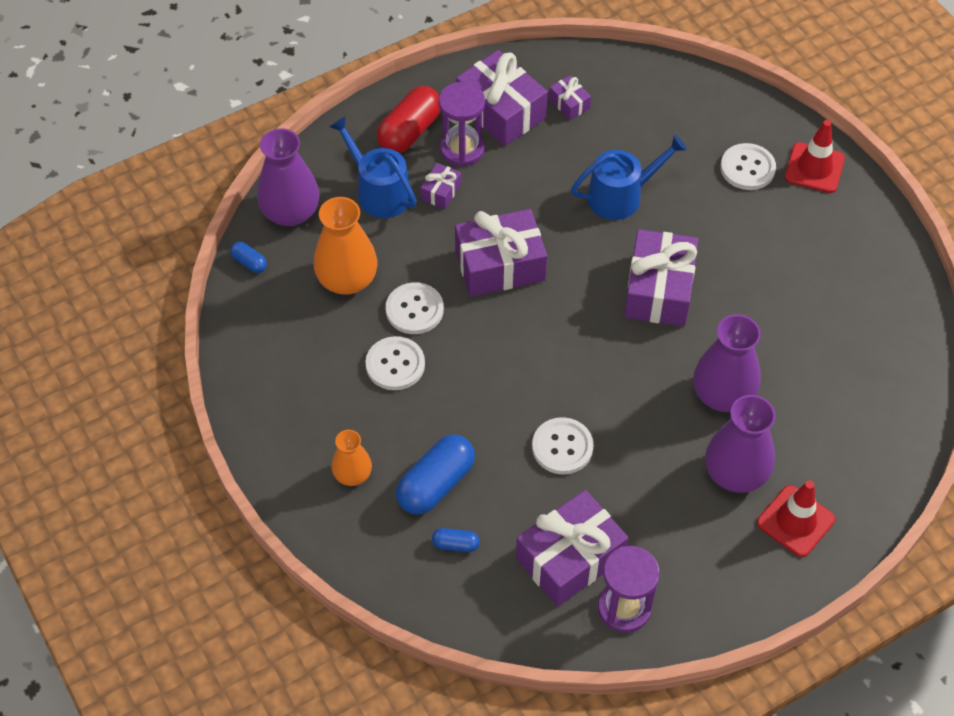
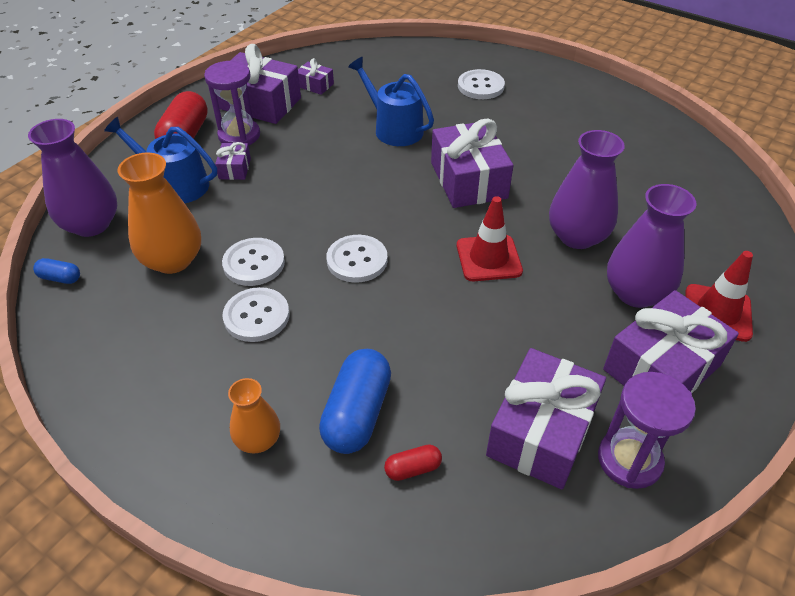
camera: 25 degrees left, 10 degrees down
blue capsule [432,528,480,552] -> red capsule [384,444,442,481]
purple gift [455,209,547,297] -> purple gift moved to [603,290,739,393]
white button [532,417,594,474] -> white button moved to [326,235,387,283]
blue watering can [571,135,687,220] -> blue watering can turned 90 degrees counterclockwise [348,57,434,146]
red traffic cone [785,120,845,193] -> red traffic cone moved to [457,196,523,281]

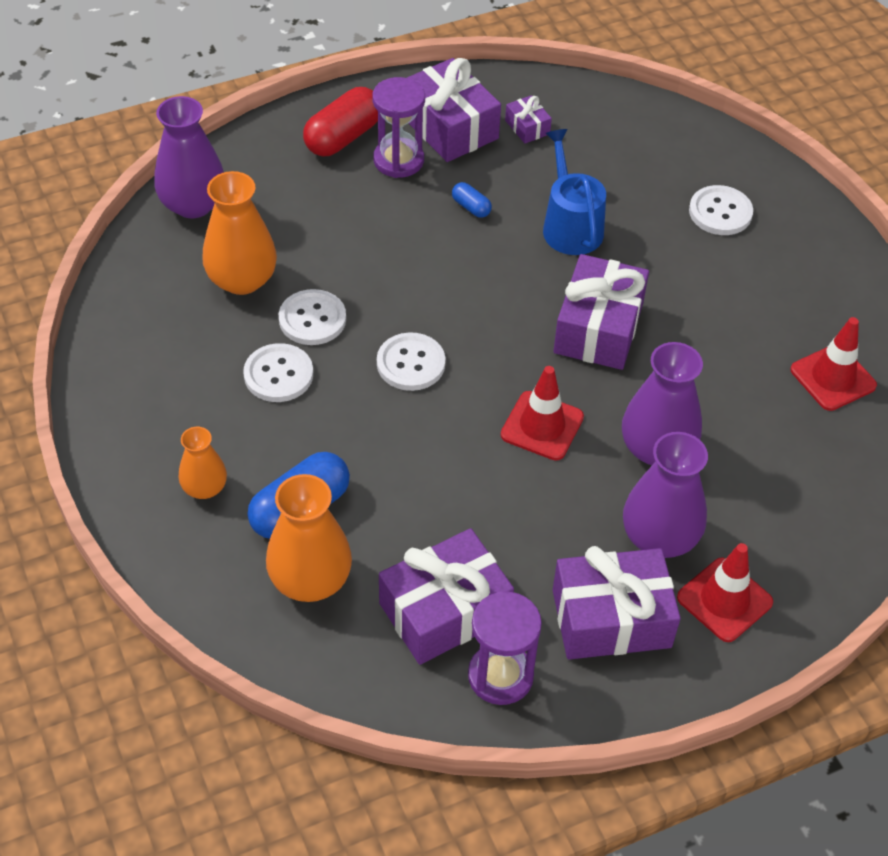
camera: 30 degrees right, 5 degrees up
blue capsule [33,258,80,284] -> blue capsule moved to [452,182,492,218]
blue watering can [104,117,217,203] -> none
purple gift [215,142,251,180] -> none
red capsule [384,444,442,481] -> orange vase [266,474,352,602]
none -> red traffic cone [790,317,877,411]

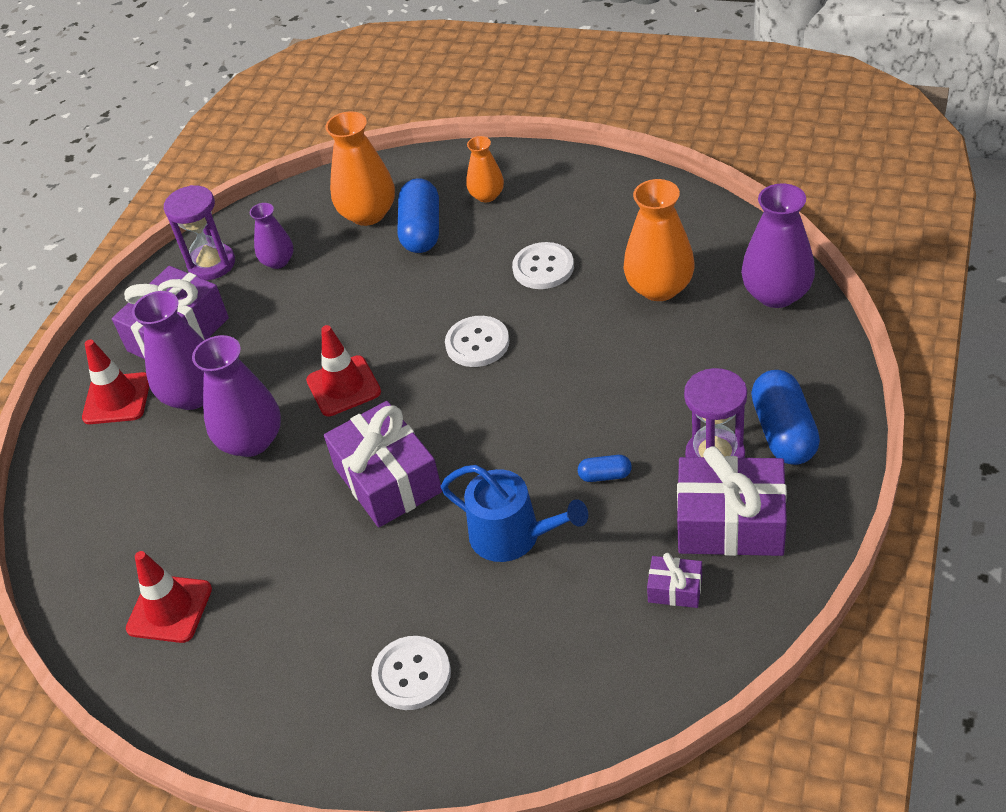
camera: 140 degrees right, 5 degrees down
white button [279,289,346,345] -> none
red capsule [303,87,378,156] -> blue capsule [751,370,820,465]
purple gift [379,528,514,665] -> purple vase [250,203,293,269]

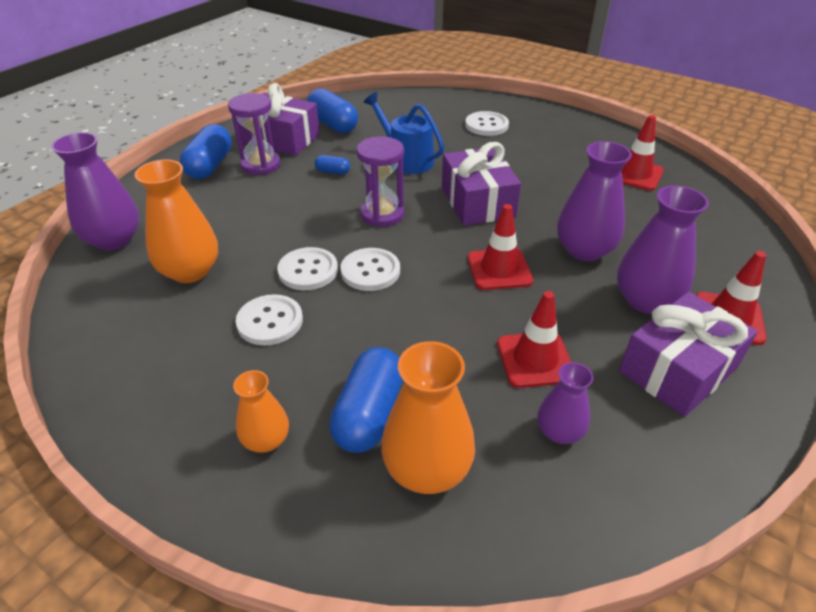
camera: 170 degrees left, 5 degrees down
purple hourglass [164,185,235,280] -> purple hourglass moved to [356,136,404,227]
purple gift [647,553,702,608] -> blue capsule [307,88,358,133]
none -> white button [277,247,338,290]
none -> red traffic cone [497,291,571,388]

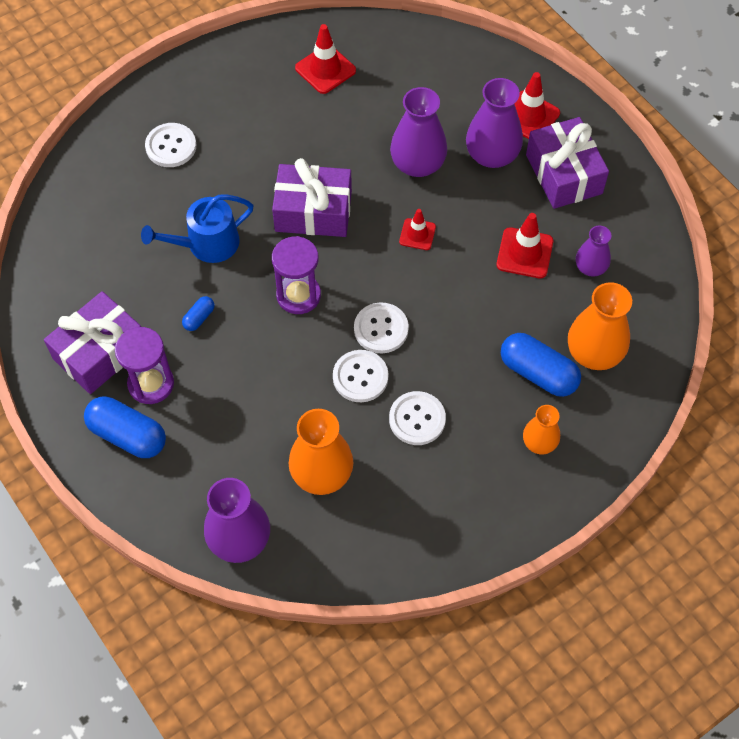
camera: 70 degrees left, 20 degrees up
blue capsule [307,88,358,133] -> none
red traffic cone [468,204,533,290] -> red traffic cone [399,209,436,250], size x0.64

